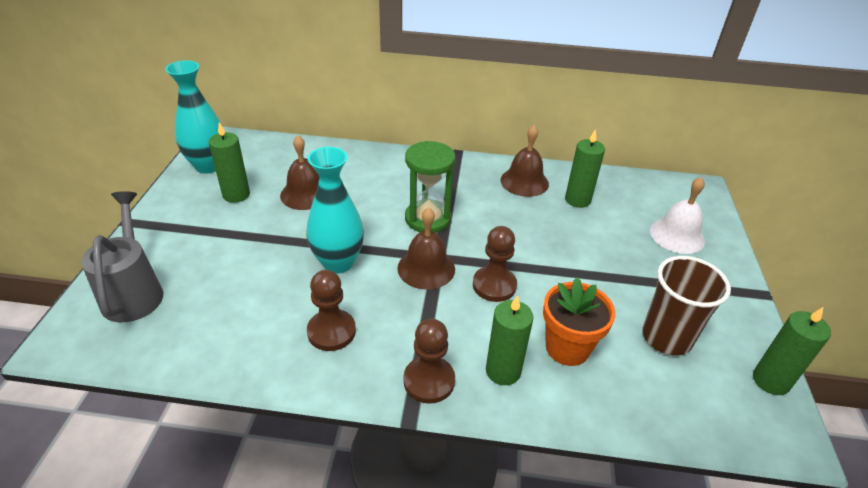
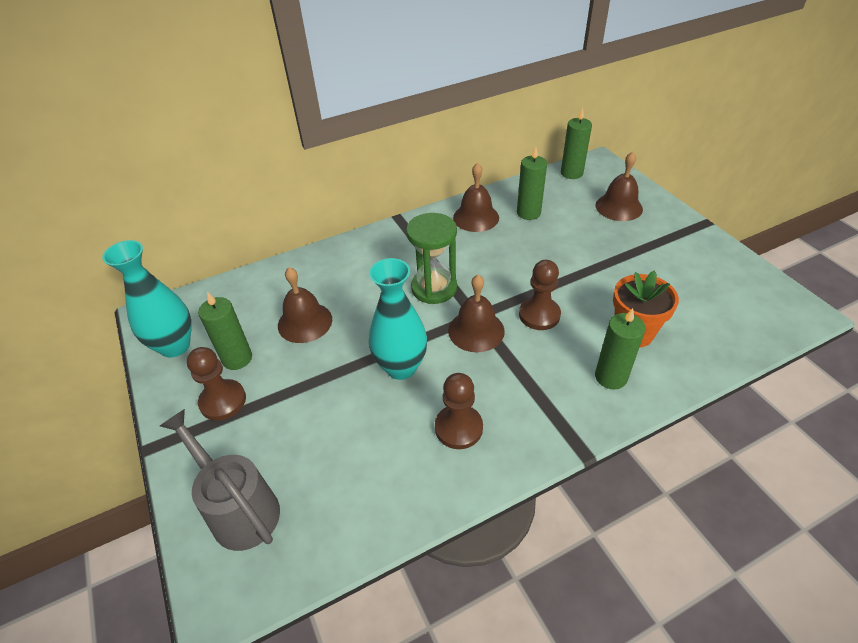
camera: 30 degrees left, 5 degrees up
brown pawn [404,319,455,404] -> brown pawn moved to [187,347,246,421]
brown cup [642,256,731,356] -> none
white bell [650,177,705,254] -> brown bell [596,152,643,221]
green candle [753,307,831,395] -> green candle moved to [561,108,592,179]

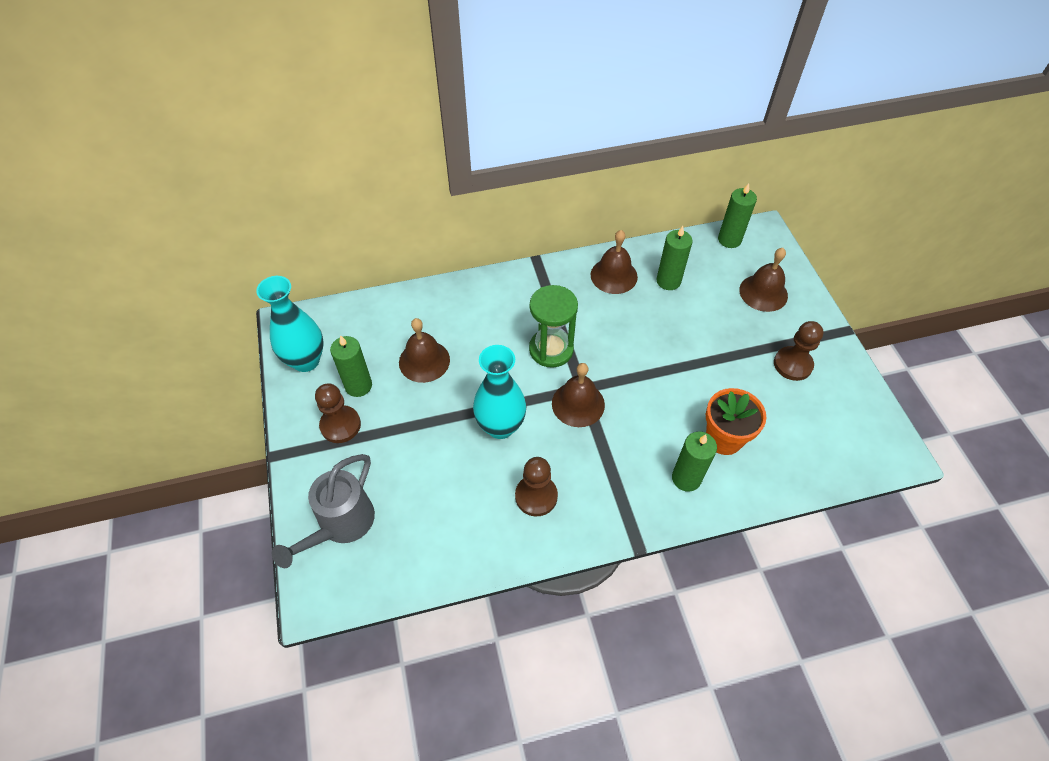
camera: 10 degrees right, 10 degrees up
grey watering can [160,409,280,551] -> grey watering can turned 120 degrees counterclockwise [272,454,375,568]
brown pawn [519,260,561,330] -> brown pawn moved to [774,321,823,381]

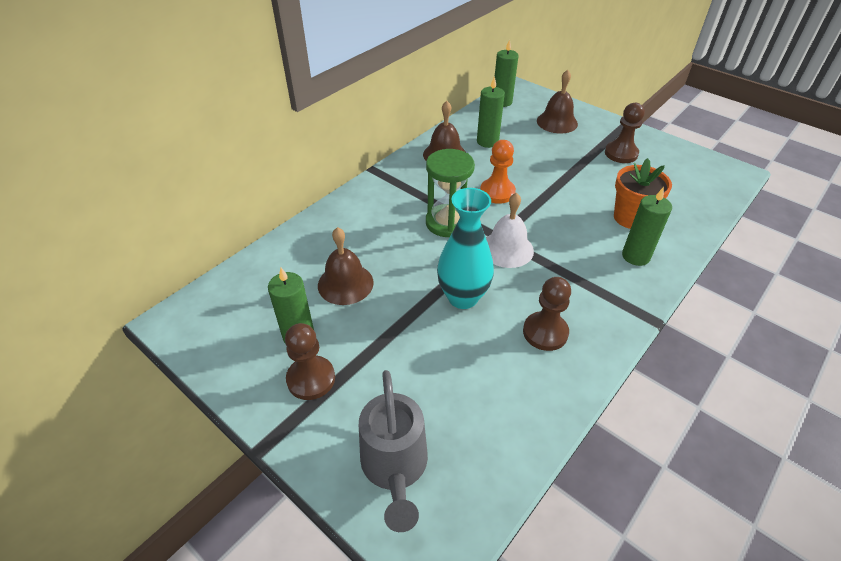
camera: 35 degrees left, 10 degrees down
turquoise vase [256,276,324,372] -> none
brown bell [552,363,605,427] -> white bell [486,193,534,268]
none -> orange pawn [480,140,516,204]

